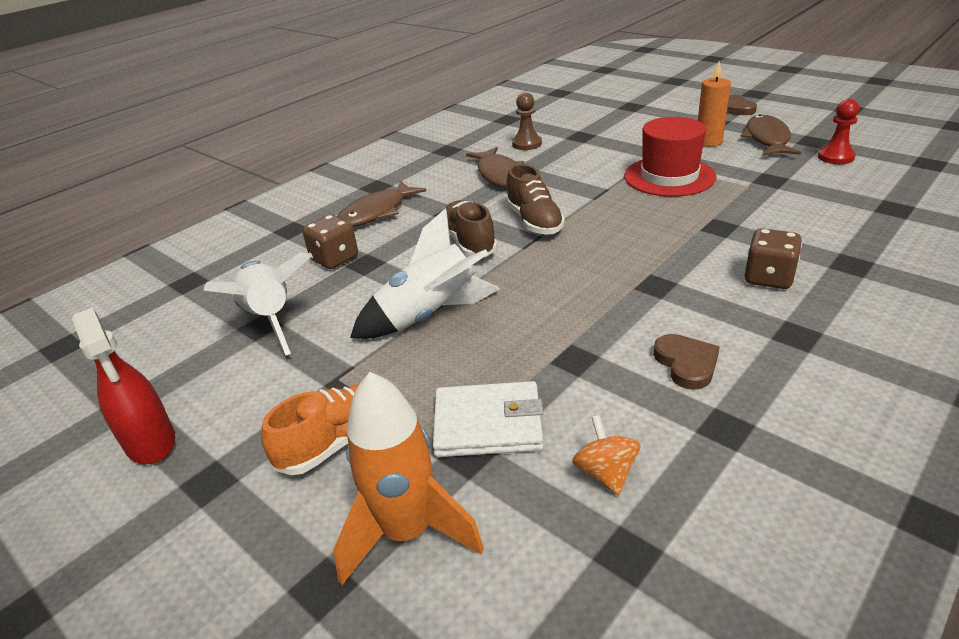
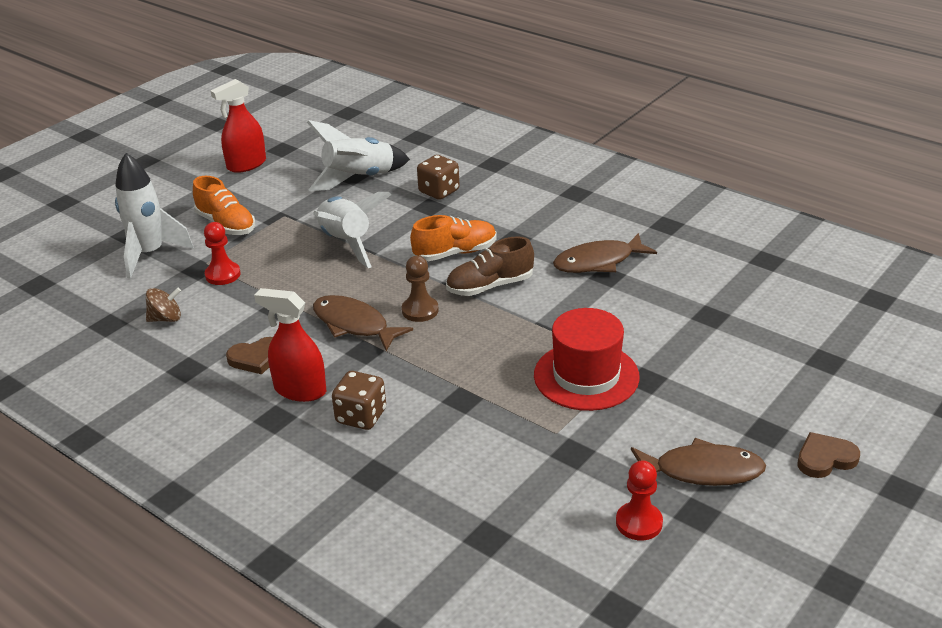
camera: 85 degrees right, 0 degrees up
orange rocket [334,372,484,585] -> white rocket [115,153,194,279]
brown fish [337,180,426,227] -> brown fish moved to [313,295,413,351]
white wallet [433,381,544,457] -> red pawn [204,222,241,285]
brown shoe [446,201,498,257] -> orange shoe [410,215,497,261]
brown pawn [512,92,542,150] -> brown pawn moved to [402,256,439,322]
orange spinning top [572,415,641,495] -> brown spinning top [146,287,181,322]
orange candle [698,62,731,147] -> none
none -> red spray bottle [254,288,326,402]

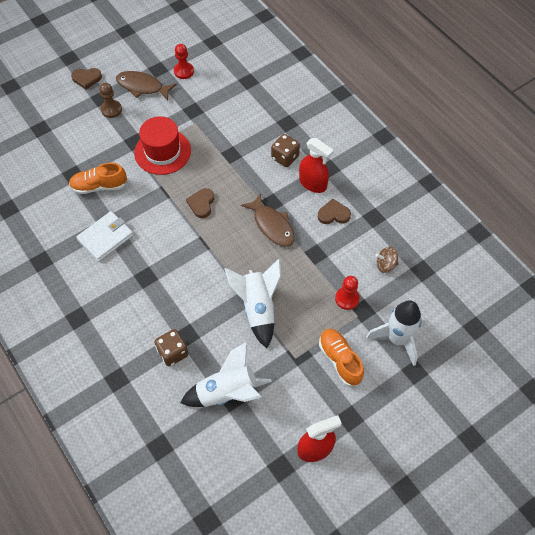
camera: 165 degrees left, 25 degrees up
brown pawn [402,256,439,322] -> brown pawn moved to [99,83,122,118]
orange shoe [410,215,497,261] -> orange shoe moved to [69,163,128,194]
brown shoe [446,236,534,296] -> none
brown fish [553,233,657,273] -> white wallet [76,211,134,261]
none -> brown heart [186,188,214,218]

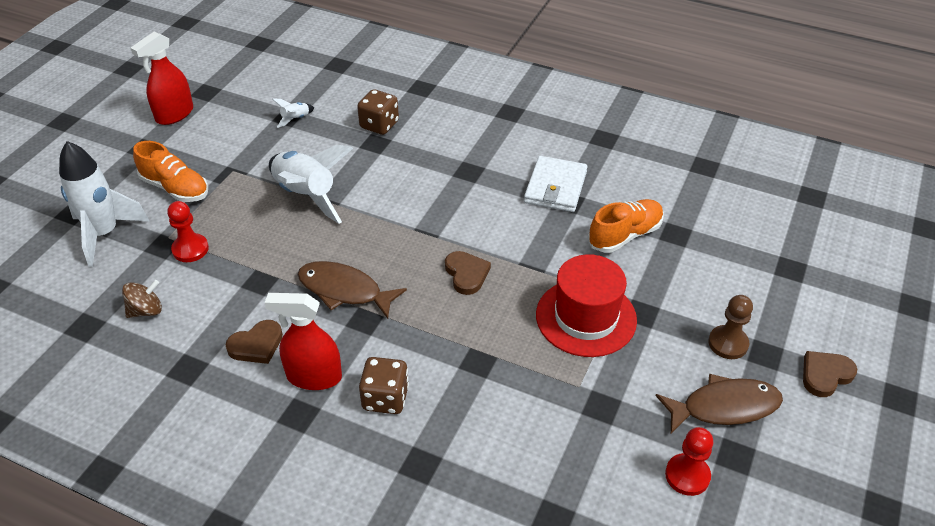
camera: 150 degrees right, 15 degrees down
white rocket [180,342,272,407] -> white rocket [272,99,314,128], size x0.42

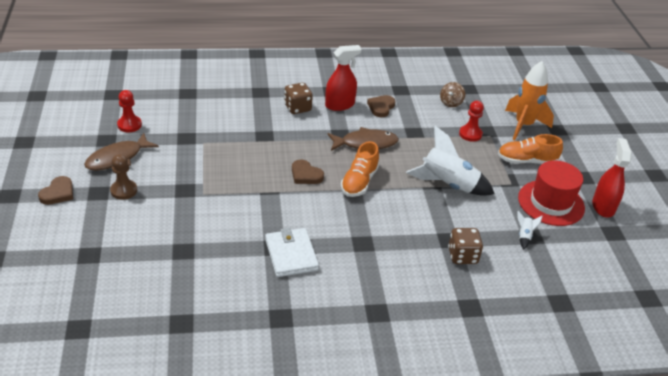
camera: 145 degrees right, 5 degrees down
white rocket [59,141,149,267] -> orange rocket [505,61,554,140]
red hat [536,254,637,357] -> red hat moved to [518,160,585,226]
orange shoe [588,199,664,253] -> orange shoe moved to [341,141,379,197]

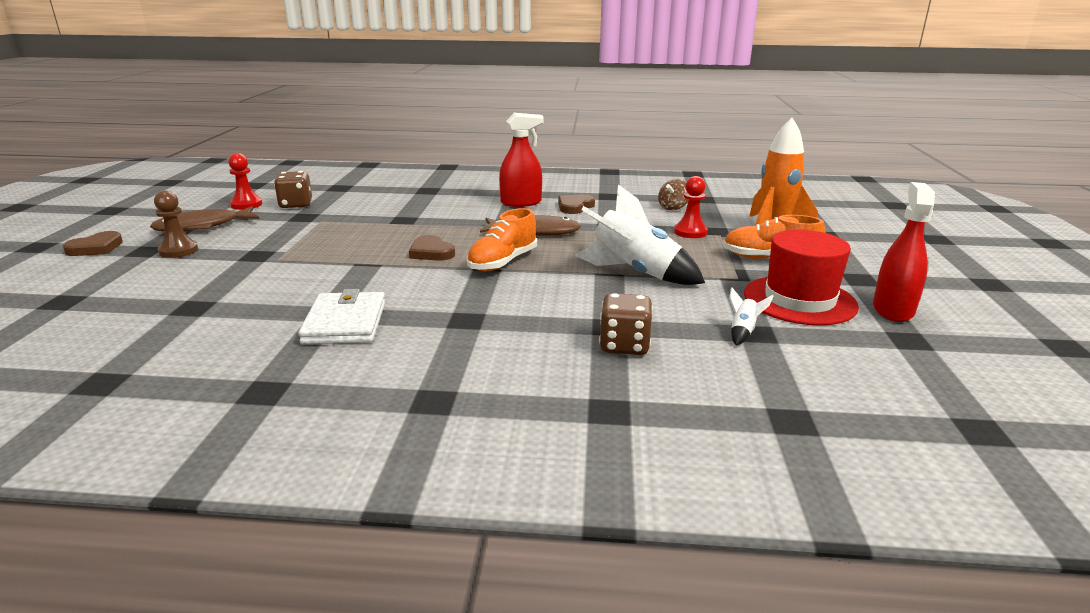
camera: 15 degrees right, 15 degrees down
brown dice [284,83,313,114] -> brown dice moved to [274,171,312,208]

